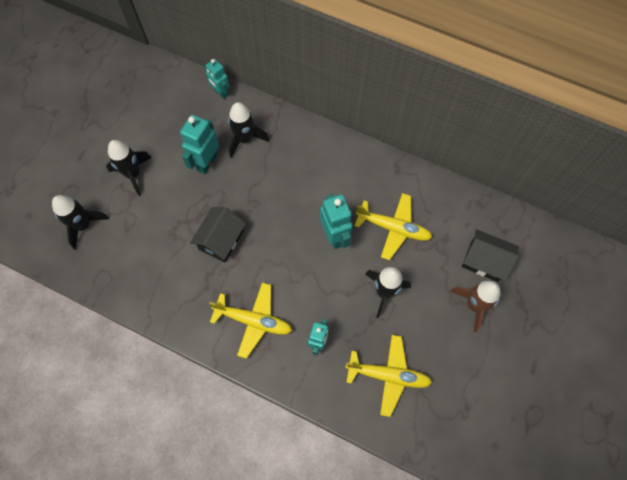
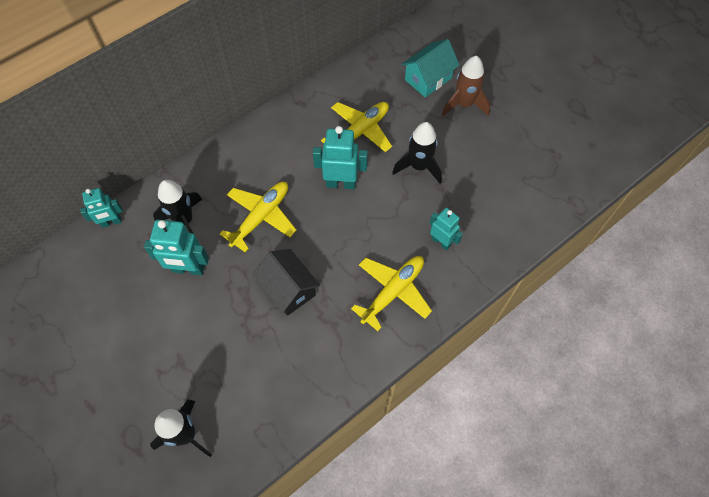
camera: 65 degrees left, 5 degrees down
black rocket [106,140,152,196] -> none
turquoise robot [180,115,219,175] -> turquoise robot turned 45 degrees counterclockwise [144,220,209,275]
yellow plane [345,335,432,417] -> yellow plane moved to [220,182,296,252]
black house [462,229,519,282] -> turquoise house [402,39,460,97]

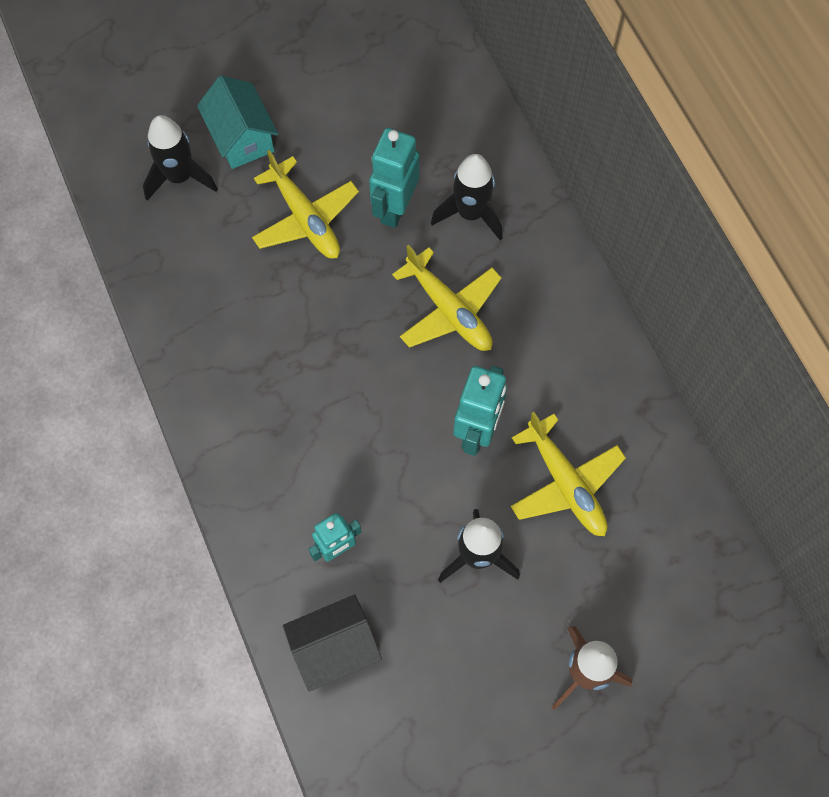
camera: 105 degrees right, 5 degrees up
turquoise robot [80,188,123,228] -> none
black house [253,249,320,316] -> black house moved to [283,594,382,692]
yellow plane [351,256,432,331] -> yellow plane moved to [252,150,359,259]
turquoise house [402,39,460,97] -> turquoise house moved to [197,76,278,169]

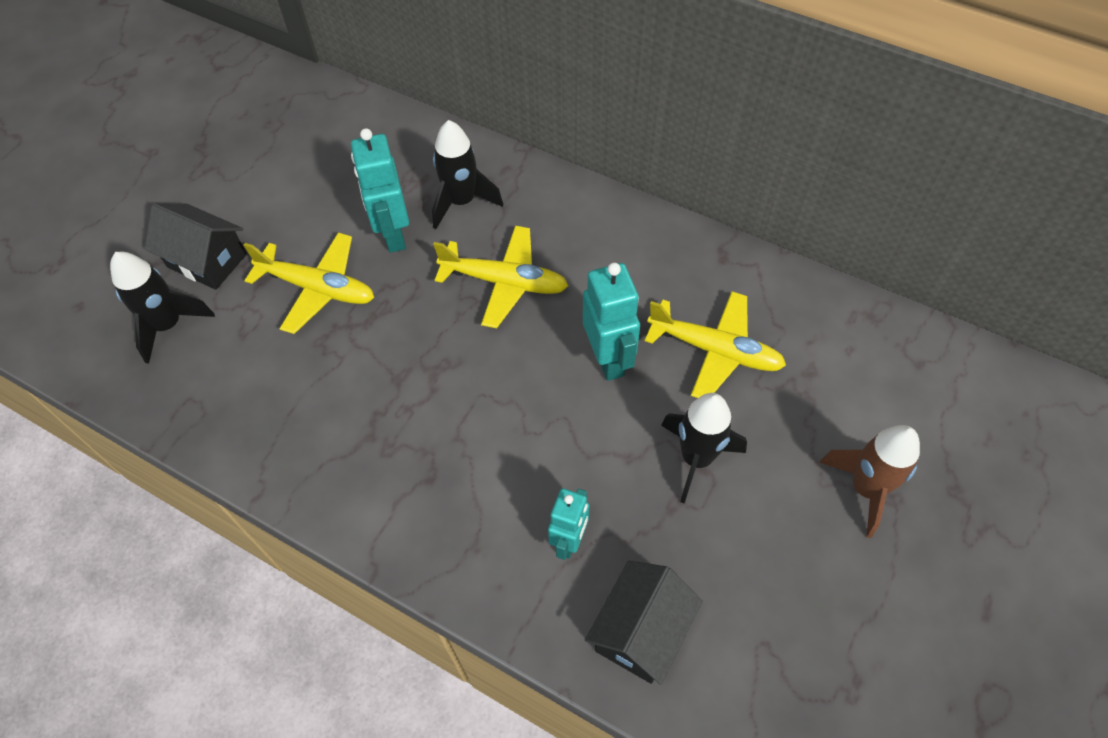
camera: 35 degrees left, 10 degrees down
turquoise house [197,76,278,169] -> black house [145,203,247,290]

